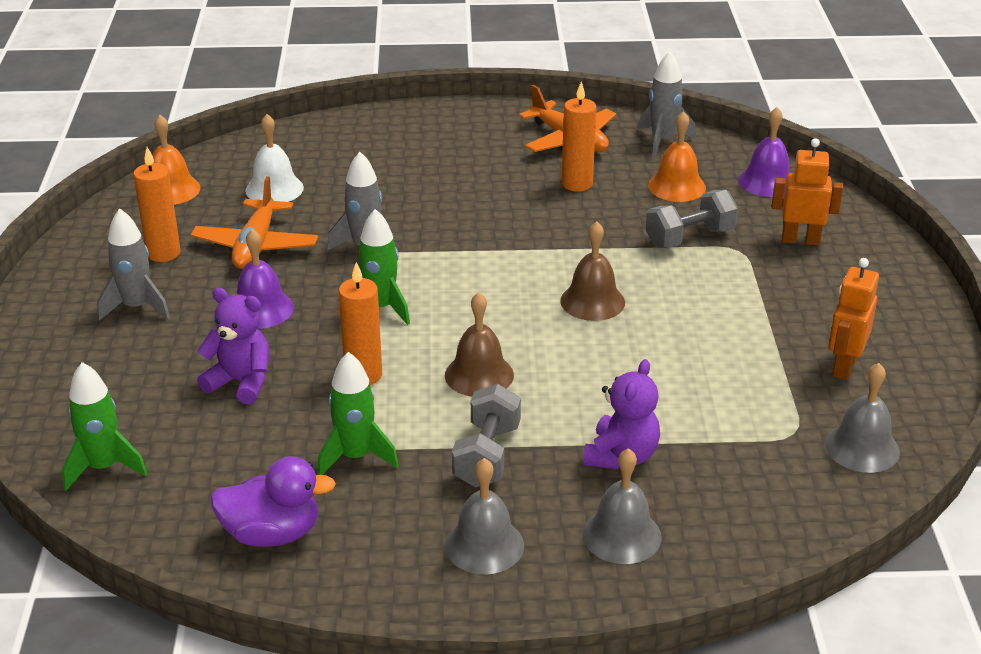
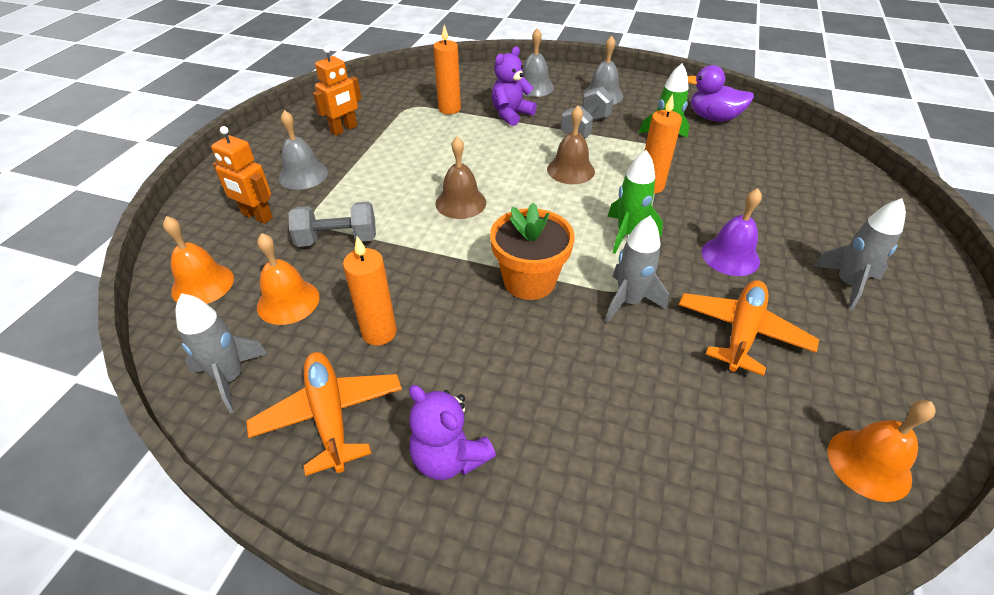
camera: 160 degrees left, 10 degrees up
green rocket [62,362,148,491] -> none
orange candle [133,147,181,262] -> orange candle moved to [433,25,461,114]
purple teddy bear [197,288,269,404] -> purple teddy bear moved to [409,385,496,480]
white bell [245,114,304,202] -> none
purple bell [738,107,790,197] -> orange bell [163,216,234,304]
grey bell [825,363,900,473] -> grey bell moved to [279,110,328,190]
none -> orange flower pot [490,203,575,300]

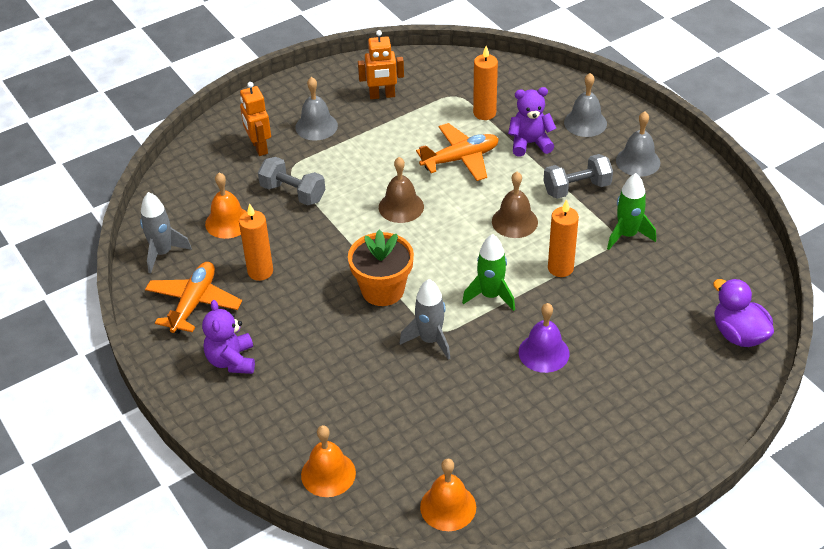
camera: 40 degrees right, 0 degrees up
orange bell [163,216,234,304] -> orange bell moved to [301,425,356,497]
orange plane [679,280,819,376] -> orange plane moved to [416,123,499,181]
purple duck [688,65,754,122] -> purple duck moved to [713,279,774,347]
grey rocket [813,198,906,310] -> none

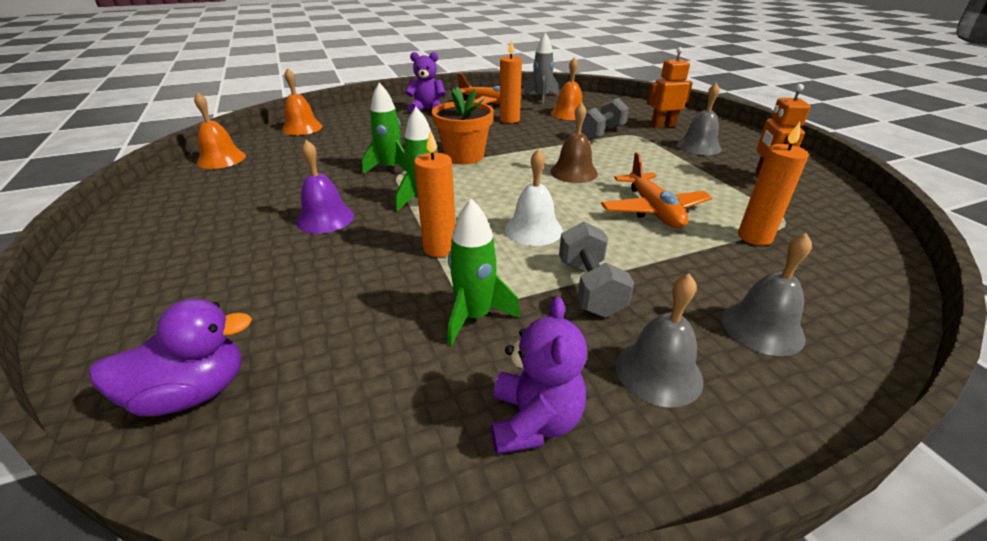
camera: 100 degrees right, 10 degrees down
grey rocket [400,279,450,360] -> green rocket [362,83,407,174]
brown bell [492,172,538,238] -> white bell [505,149,563,246]
purple teddy bear [508,87,556,157] -> purple teddy bear moved to [491,297,587,454]

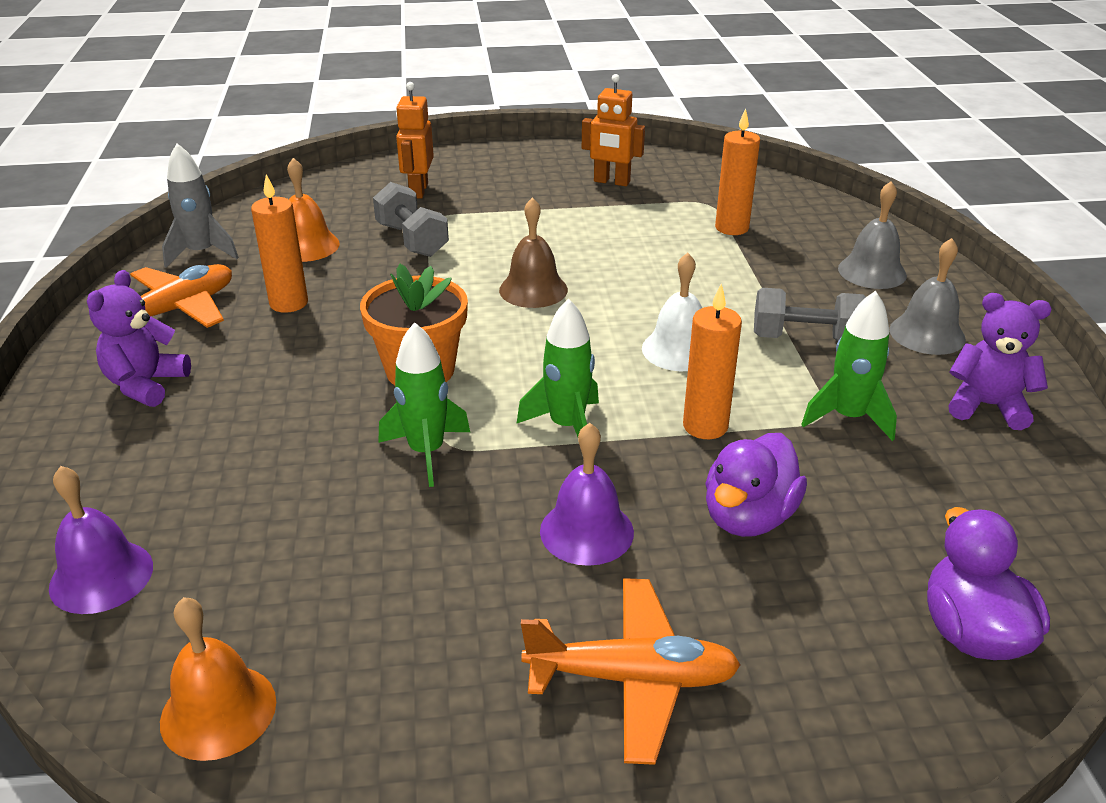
camera: 75 degrees left, 0 degrees up
orange bell [282,68,323,135] -> purple bell [49,466,153,614]
orange plane [601,152,712,228] -> orange plane moved to [521,578,741,765]
grey bell [677,83,721,155] -> none
none -> purple duck [705,433,807,537]

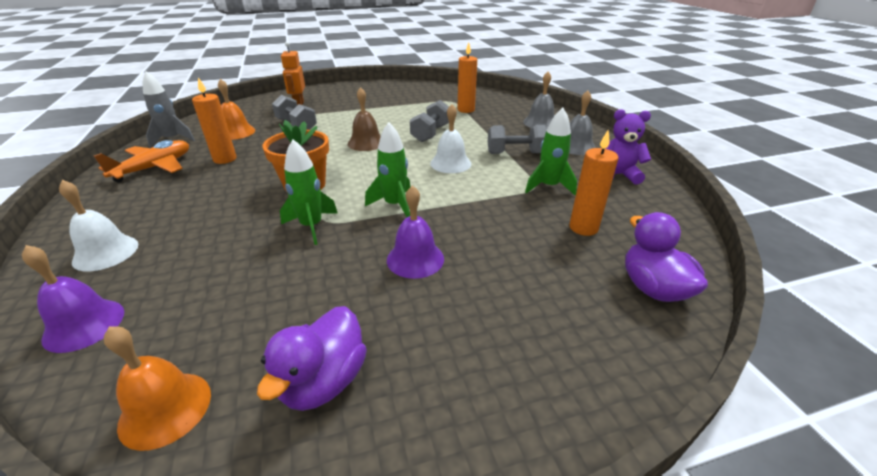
camera: 10 degrees left, 0 degrees up
purple teddy bear [87,270,191,407] -> none
orange plane [521,578,741,765] -> none
orange robot [582,74,645,186] -> none
orange candle [683,284,742,439] -> orange candle moved to [569,130,619,236]
purple duck [705,433,807,537] -> purple duck moved to [257,306,367,411]
none -> white bell [59,180,138,271]
none -> grey dumbbell [410,100,449,142]

